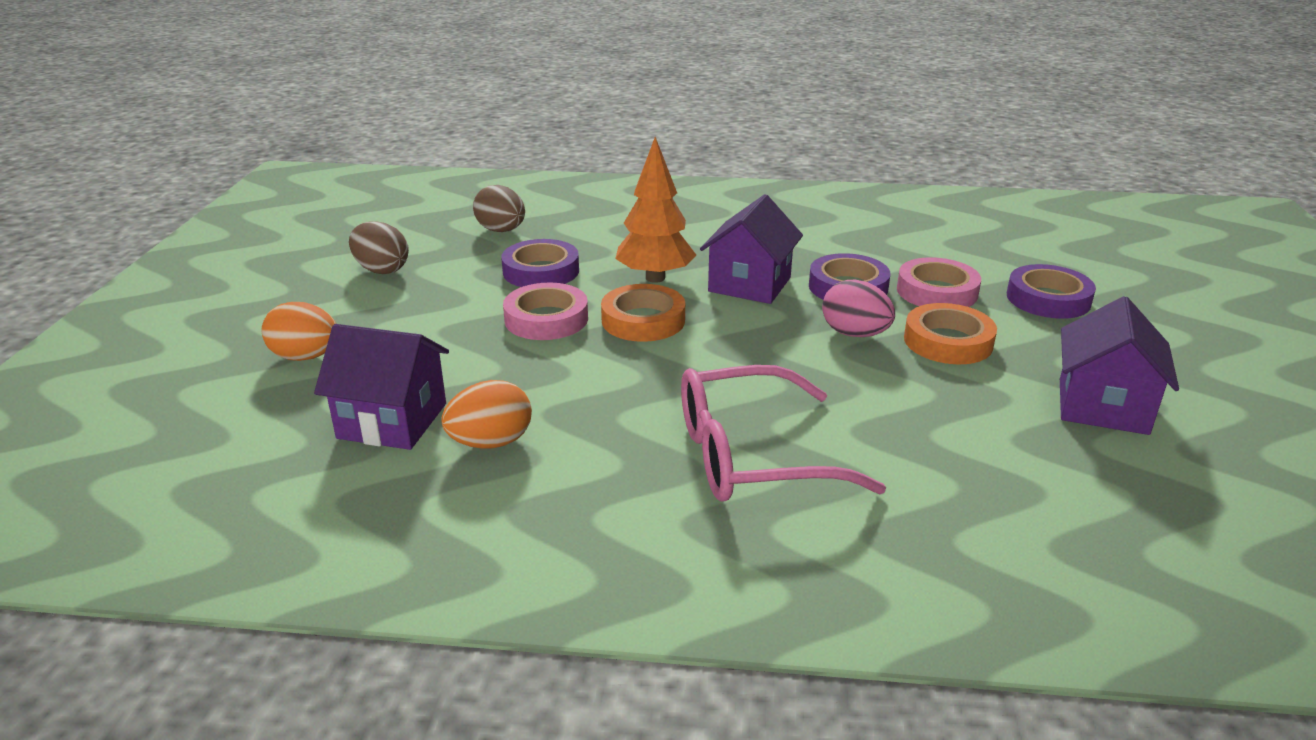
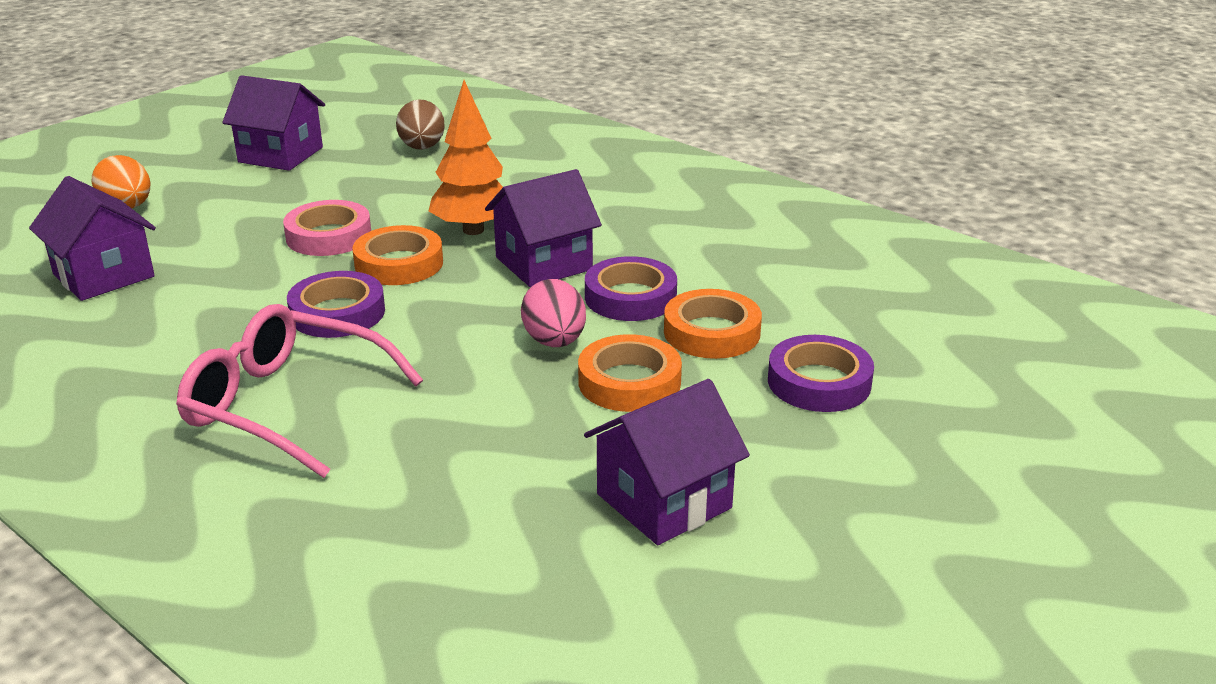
camera: 35 degrees right, 0 degrees up
brown egg [349,221,409,274] -> purple house [222,75,325,171]
orange egg [441,380,532,449] -> none
purple tape [501,239,579,287] -> purple tape moved to [287,271,385,338]
pink tape [897,257,981,307] -> orange tape [664,289,762,359]

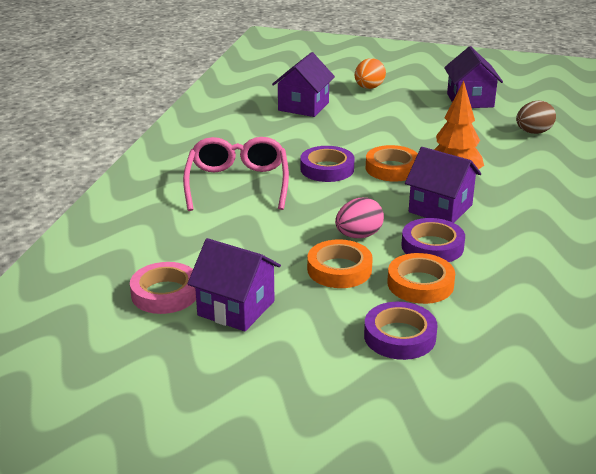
camera: 65 degrees right, 0 degrees up
pink tape [283,200,371,256] -> pink tape moved to [130,262,196,314]

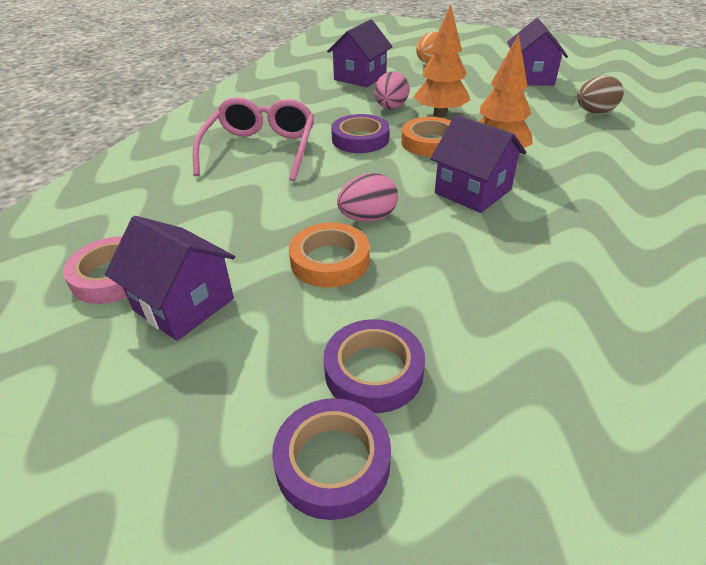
camera: 10 degrees right, 10 degrees up
orange tape [387,253,455,304] -> none
purple tape [401,218,465,262] -> purple tape moved to [272,398,391,520]
none -> pink egg [374,72,409,109]
none -> orange tree [413,5,470,118]

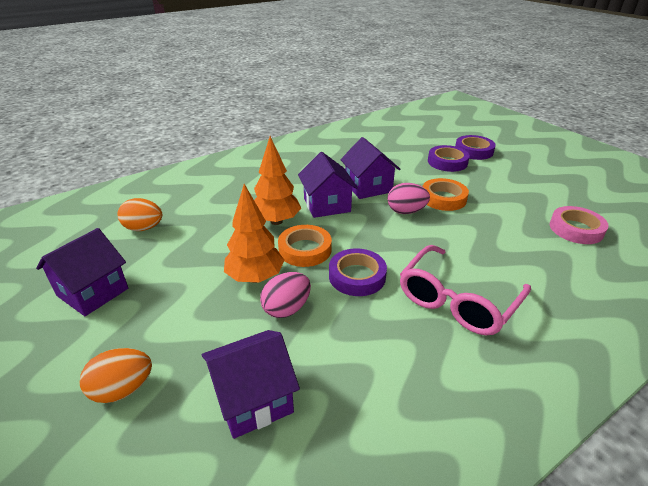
camera: 150 degrees left, 5 degrees down
purple house [105,216,235,341] -> purple house moved to [341,137,400,199]
brown egg [577,75,624,114] -> orange egg [117,198,162,231]

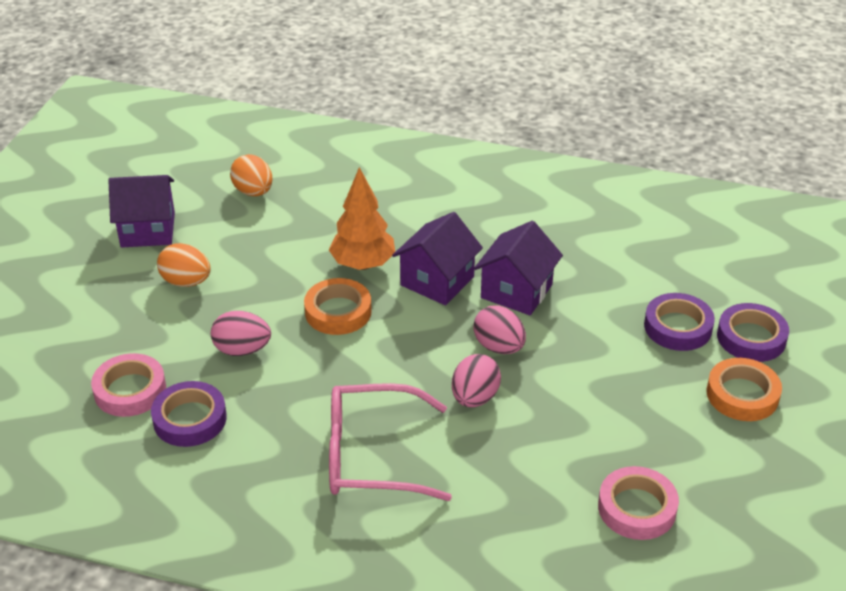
camera: 50 degrees right, 5 degrees up
orange egg [80,348,152,403] -> orange egg moved to [157,243,211,287]
purple house [202,330,300,439] -> pink tape [91,353,166,417]
orange tree [224,184,285,283] -> none
purple tape [329,248,387,296] -> purple tape moved to [151,381,227,447]
orange tape [422,178,469,211] -> orange tape moved to [706,358,782,421]
none -> pink egg [452,354,501,407]

